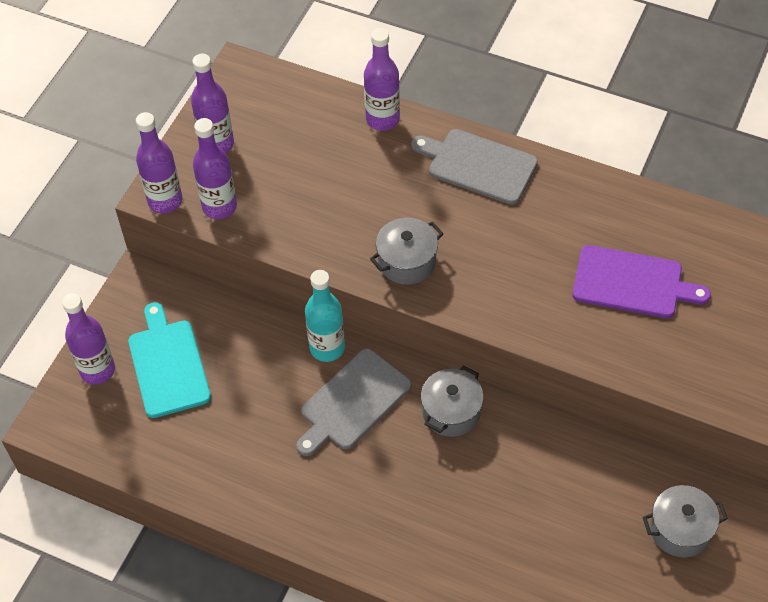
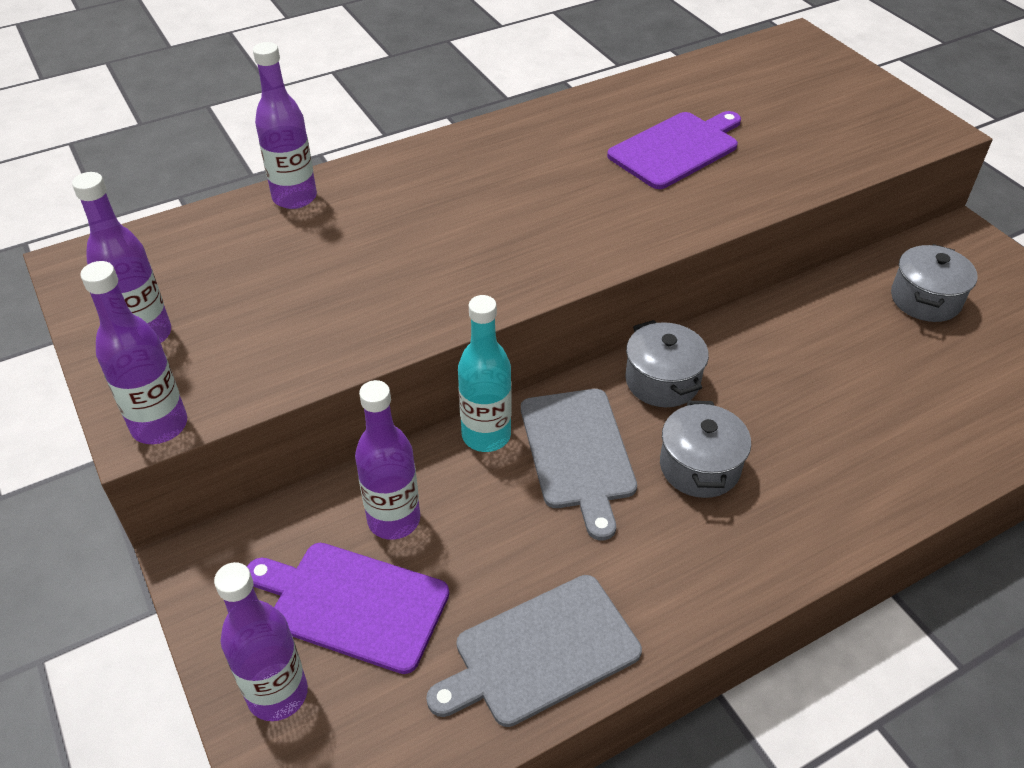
camera: 55 degrees left, 10 degrees down
turquoise cutting board [128,302,211,418] -> purple cutting board [247,543,449,674]
purple bottle [193,118,237,219] -> purple bottle moved to [355,380,420,540]
grey pot [370,218,444,285] -> grey pot moved to [660,401,751,498]
grey cutting board [411,129,538,205] -> grey cutting board moved to [426,575,642,727]

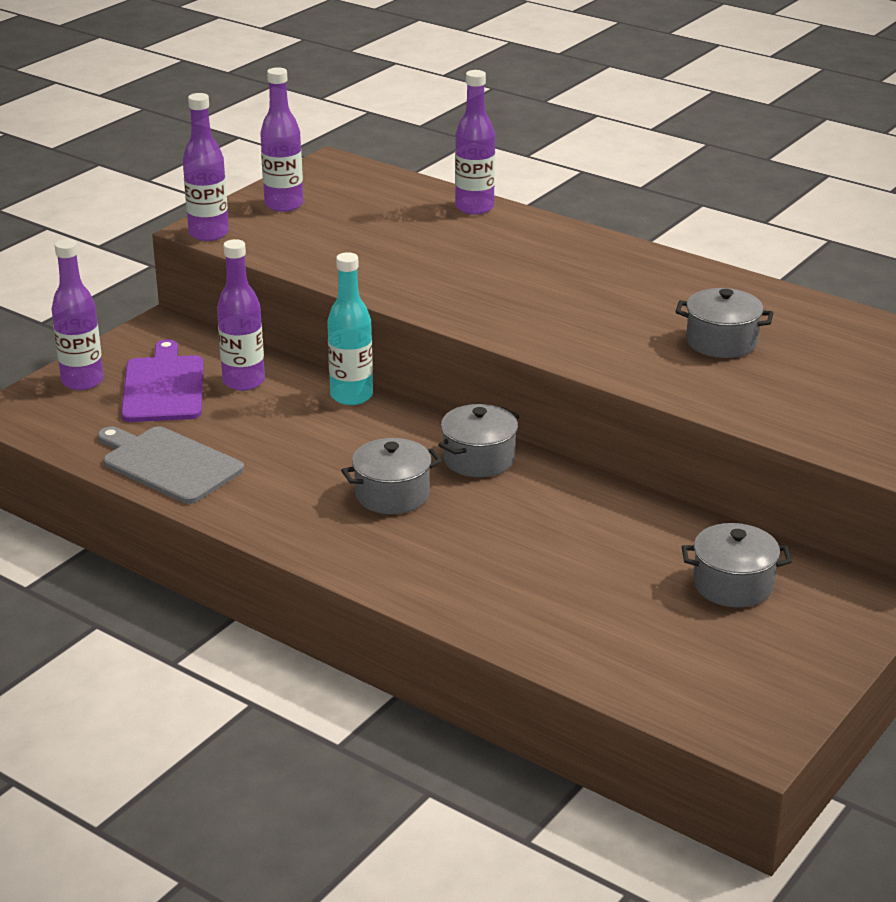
camera: 65 degrees right, 15 degrees down
grey cutting board [521,389,637,540] -> none
purple cutting board [607,111,741,189] -> grey pot [676,288,773,358]

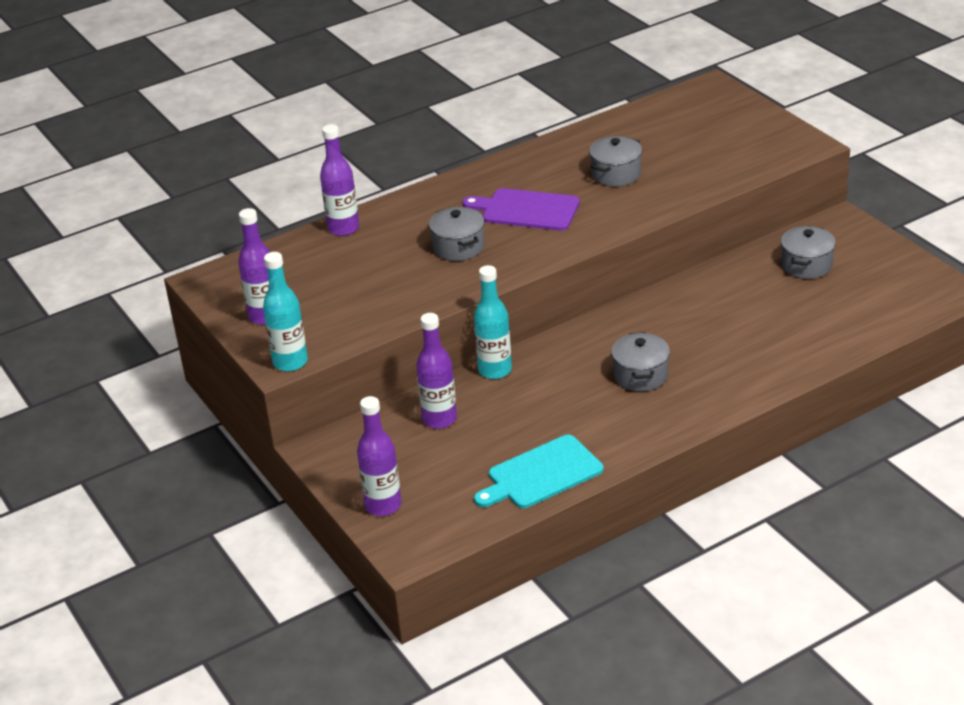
camera: 65 degrees left, 5 degrees up
grey cutting board [97,426,244,504] -> turquoise cutting board [474,435,603,508]
purple cutting board [121,339,204,422] -> purple cutting board moved to [463,188,580,231]
purple bottle [183,93,229,241] -> turquoise bottle [263,252,308,372]
grey pot [438,404,519,477] -> grey pot moved to [429,207,485,261]

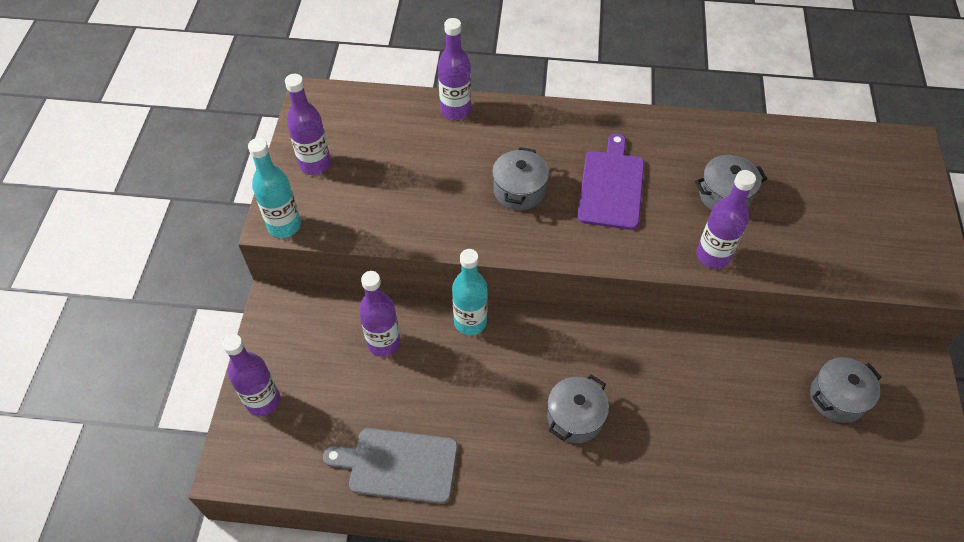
camera: 35 degrees right, 20 degrees up
purple cutting board [463,188,580,231] -> purple cutting board turned 45 degrees clockwise [577,133,644,230]
turquoise cutting board [474,435,603,508] -> grey cutting board [323,428,458,504]
none -> purple bottle [696,170,756,269]

